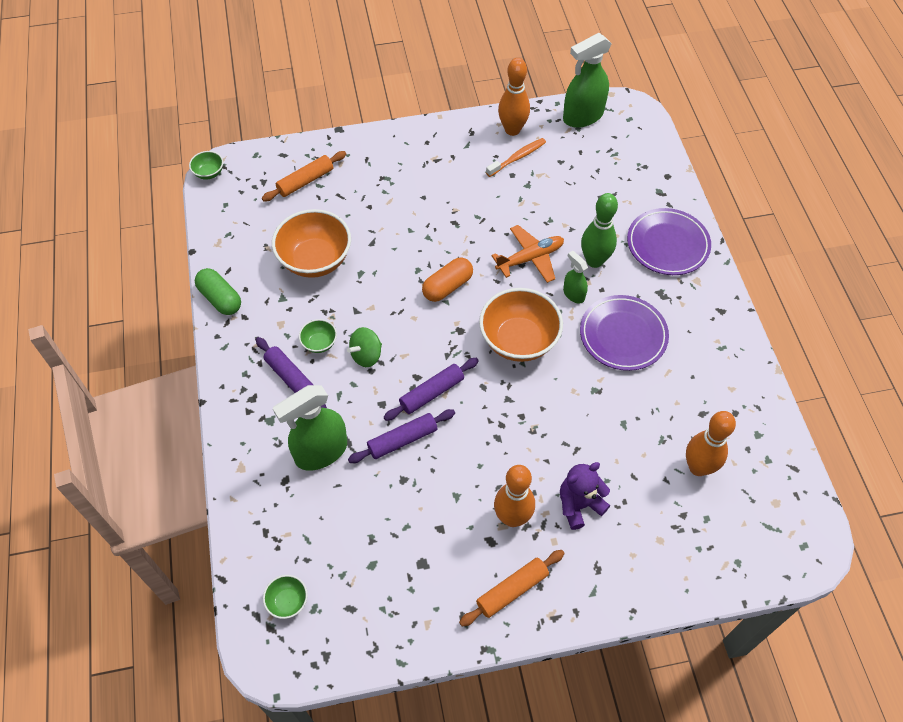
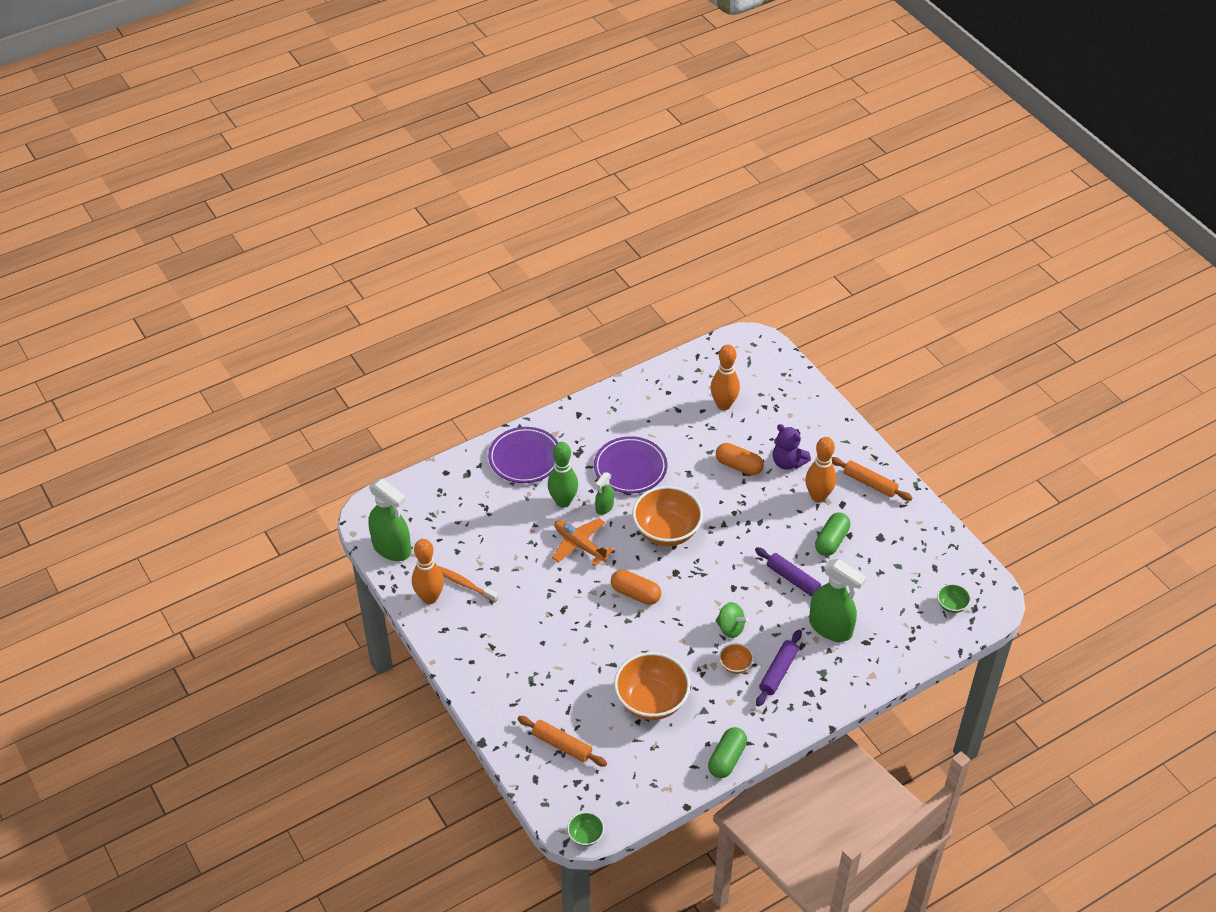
camera: 110 degrees left, 10 degrees down
green bowl [299,319,337,353] -> orange bowl [719,643,754,674]
purple rolling pin [383,358,479,421] -> none
none -> orange capsule [716,443,764,476]
none -> green capsule [815,513,850,556]

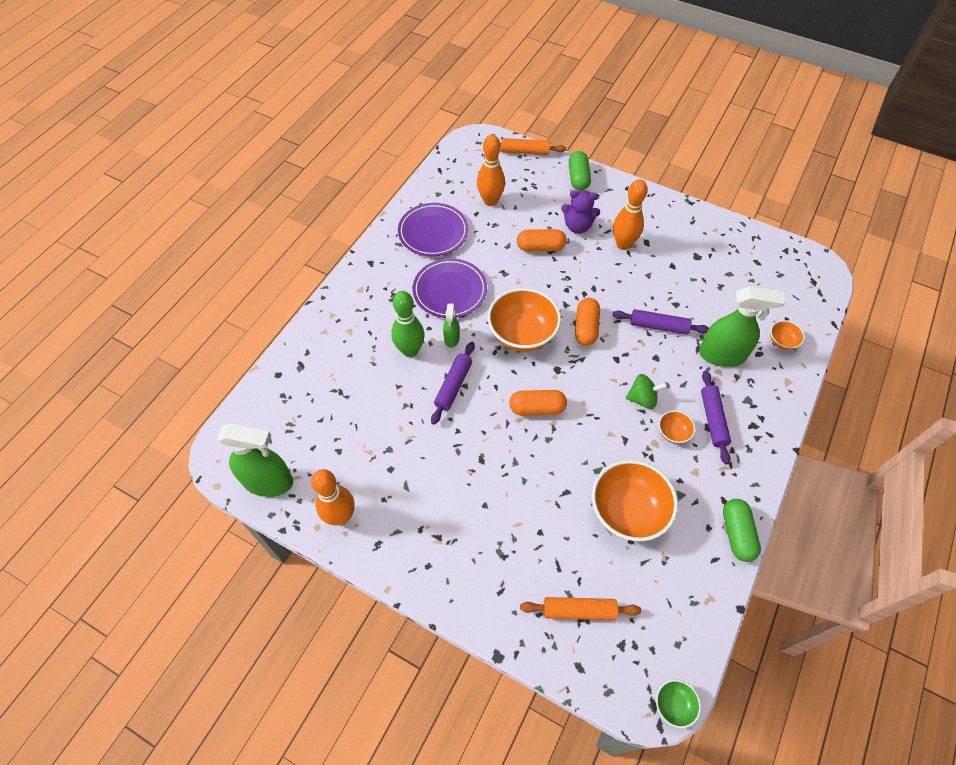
camera: 30 degrees left, 10 degrees up
orange toothbrush [438,566,499,602] -> none
purple plate [488,427,558,483] -> purple plate moved to [398,203,468,256]
orange plane [552,518,614,566] -> purple rolling pin [431,342,475,425]
green capsule [815,513,850,556] -> green capsule moved to [569,151,591,190]
orange rolling pin [831,457,913,501] -> orange rolling pin moved to [500,138,566,155]
green bowl [937,584,971,613] -> none
none -> orange capsule [575,298,600,346]
none -> orange bowl [770,320,805,350]

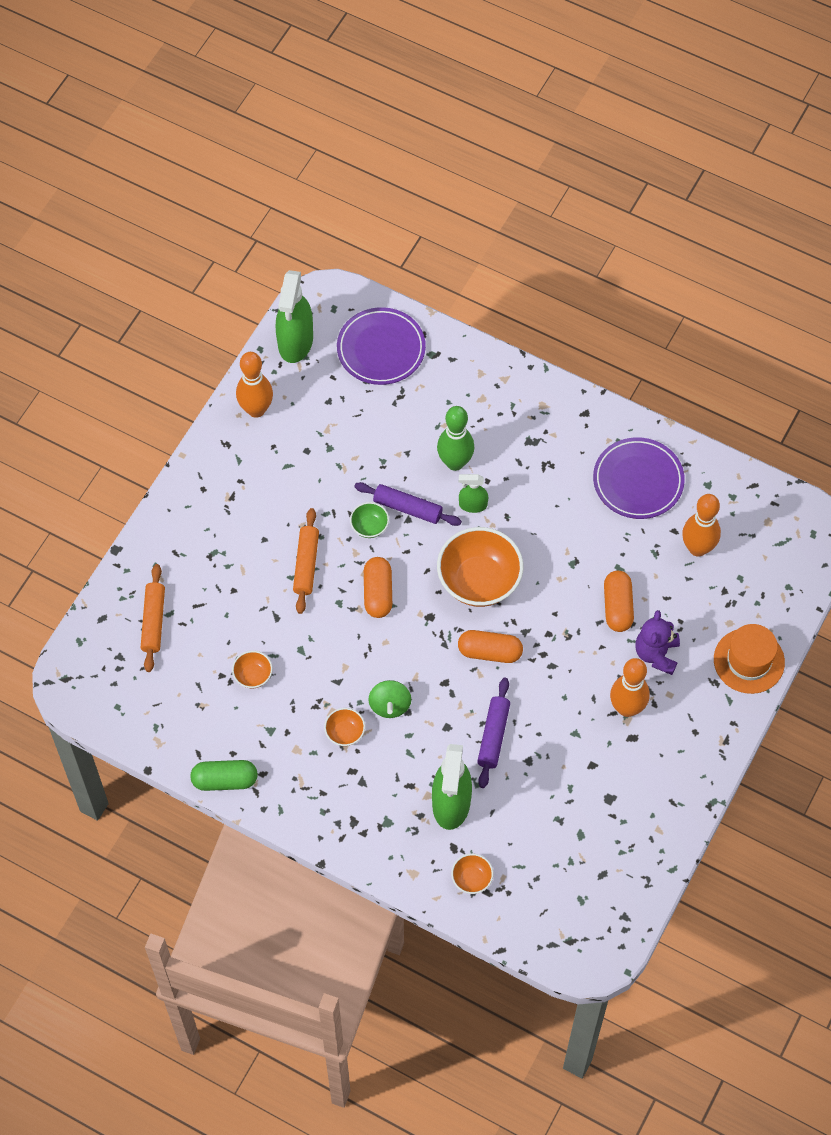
camera: 90 degrees right, 5 degrees up
purple plate [413,258,487,318] -> purple plate moved to [337,307,426,385]
orange rolling pin [500,138,566,155] -> orange rolling pin moved to [293,508,319,614]
green capsule [569,151,591,190] -> orange hat [714,624,785,694]
orange bowl [592,460,678,541] -> orange bowl [232,651,273,688], size x0.46
green bowl [656,679,701,728] -> green bowl moved to [350,502,389,538]
purple rolling pin [701,371,731,465] -> none

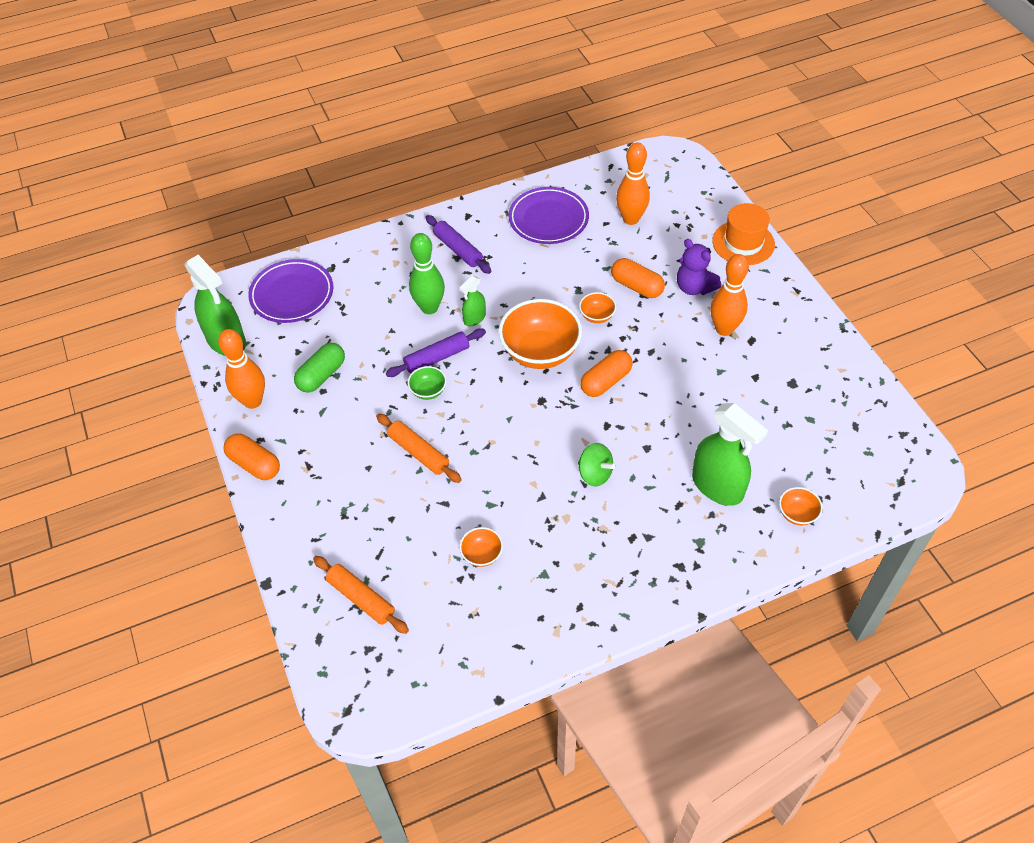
camera: 50 degrees left, 10 degrees down
green capsule [190,760,258,791] -> green capsule moved to [294,343,345,393]
orange bowl [324,708,365,746] -> orange bowl moved to [579,292,616,323]
orange capsule [364,557,392,618] -> orange capsule moved to [224,433,280,480]
purple rolling pin [477,678,510,788] -> purple rolling pin moved to [425,215,491,274]

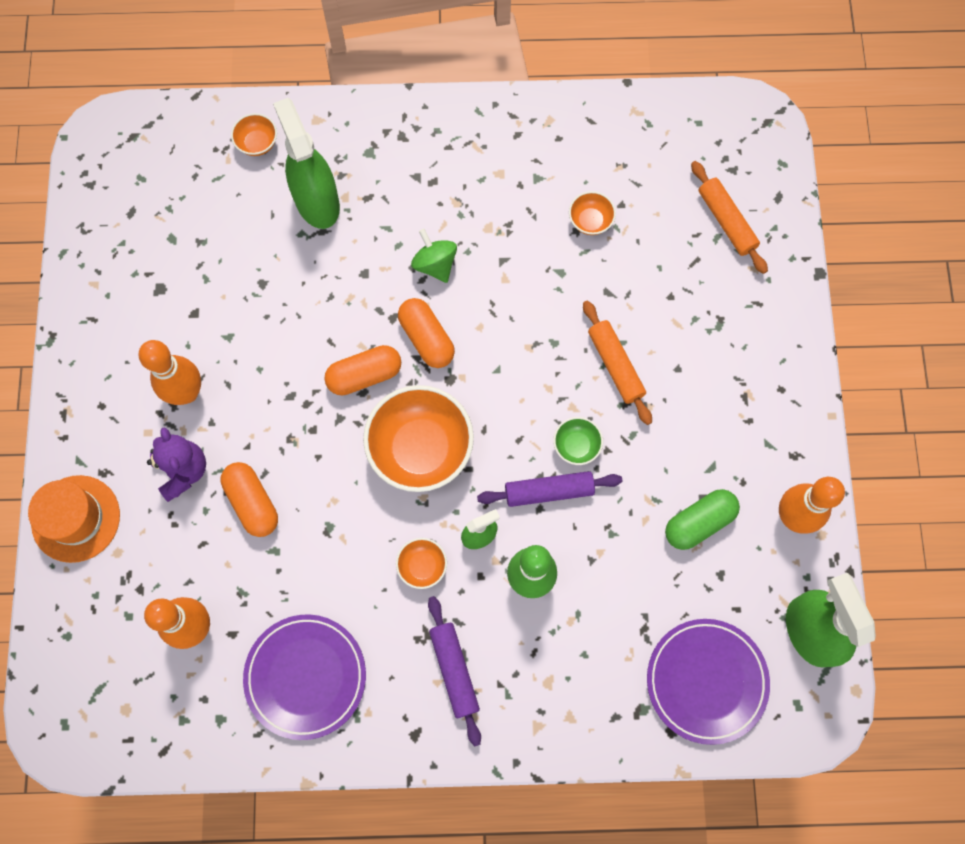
camera: 160 degrees left, 20 degrees up
orange capsule [224,433,280,480] -> orange capsule moved to [398,298,455,368]
orange bowl [579,292,616,323] -> orange bowl moved to [396,538,447,589]

